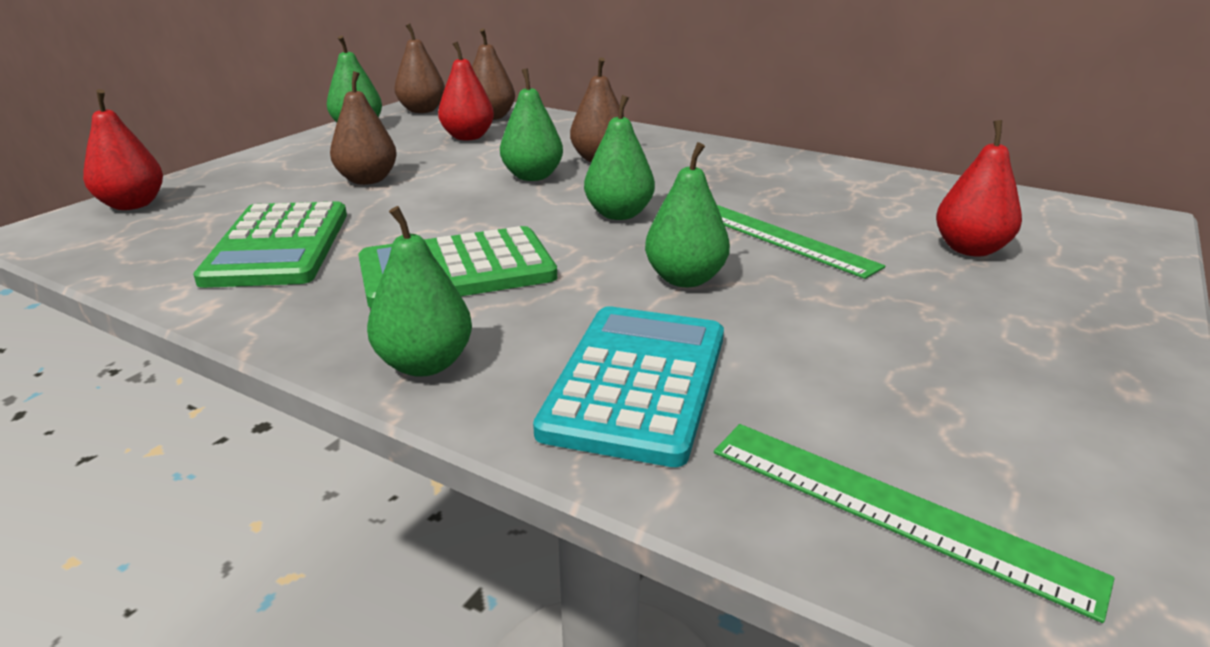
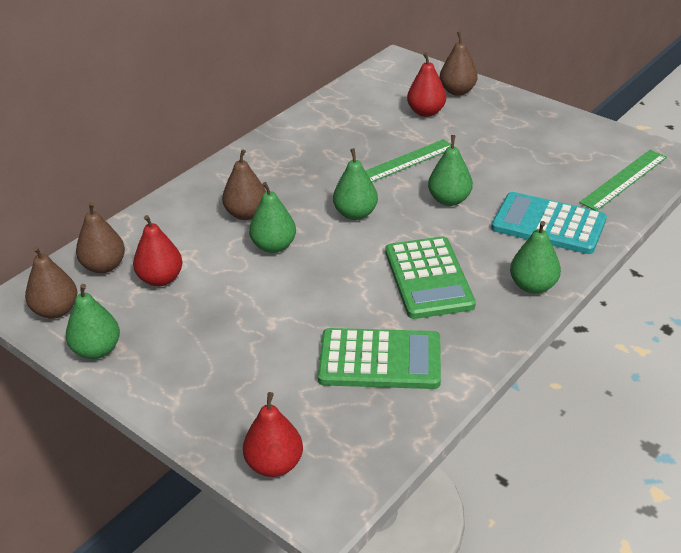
camera: 80 degrees left, 10 degrees up
brown pear [330,71,397,185] -> brown pear moved to [440,32,478,95]

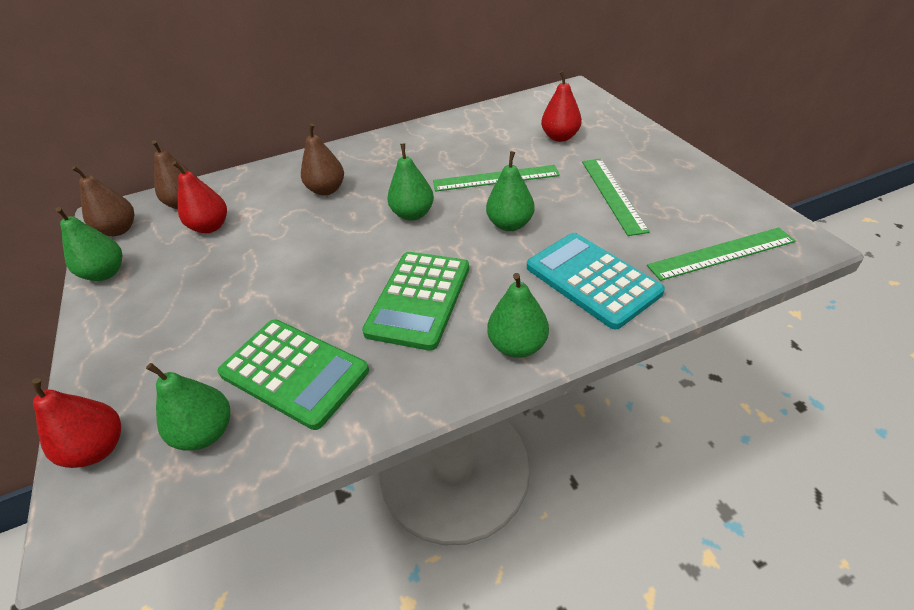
camera: 30 degrees right, 5 degrees up
green pear [249,182,296,253] -> green pear moved to [146,363,230,451]
brown pear [440,32,478,95] -> none
none -> green ruler [582,159,650,236]

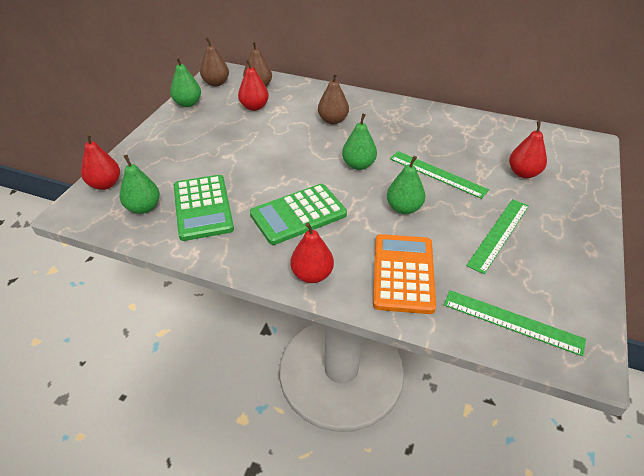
camera: 40 degrees right, 0 degrees up
green pear [487,273,549,358] -> red pear [290,223,334,283]
turquoise calculator [527,233,665,329] -> orange calculator [373,234,436,314]

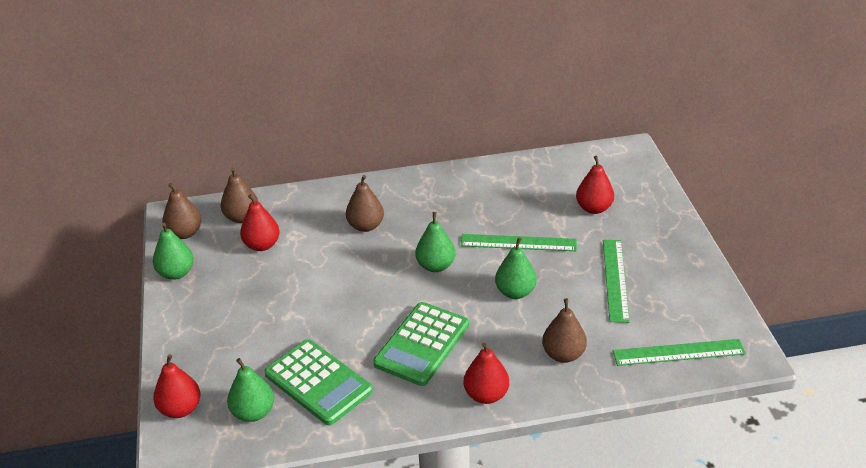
camera: 30 degrees left, 5 degrees down
orange calculator [373,234,436,314] -> brown pear [542,298,587,363]

